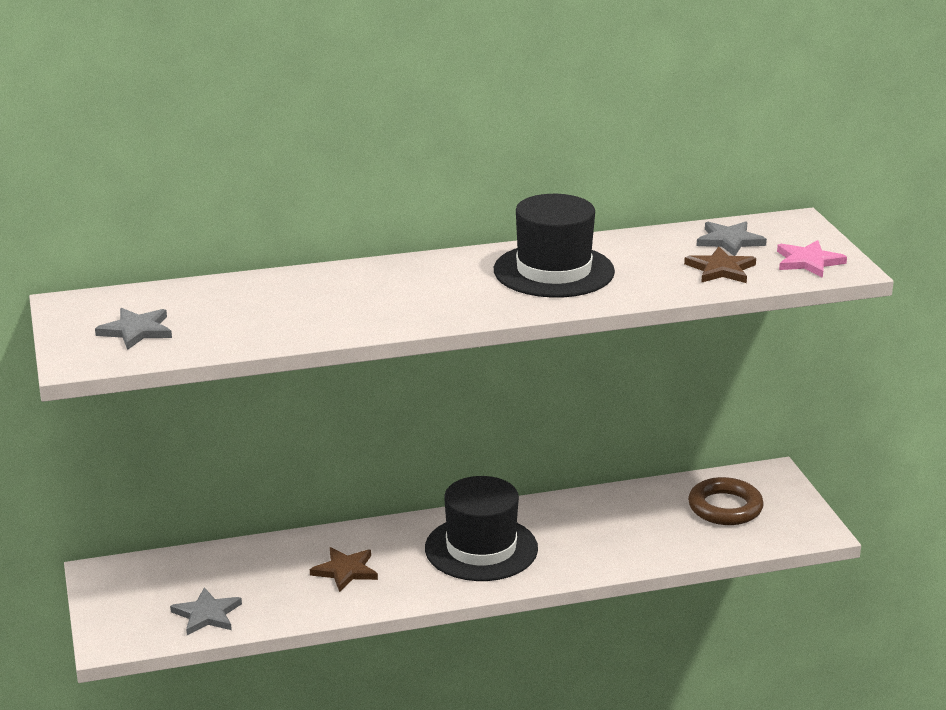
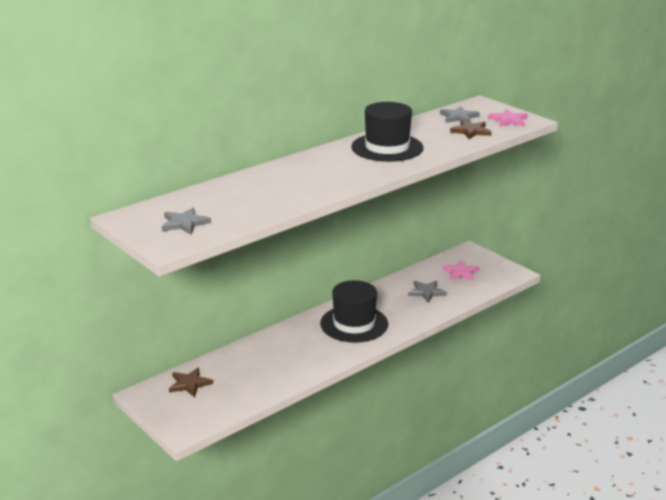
camera: 25 degrees left, 0 degrees up
grey star [170,587,242,635] -> grey star moved to [408,281,447,303]
brown star [310,547,378,592] -> brown star moved to [169,368,213,397]
brown ring [688,477,764,525] -> pink star [442,260,479,281]

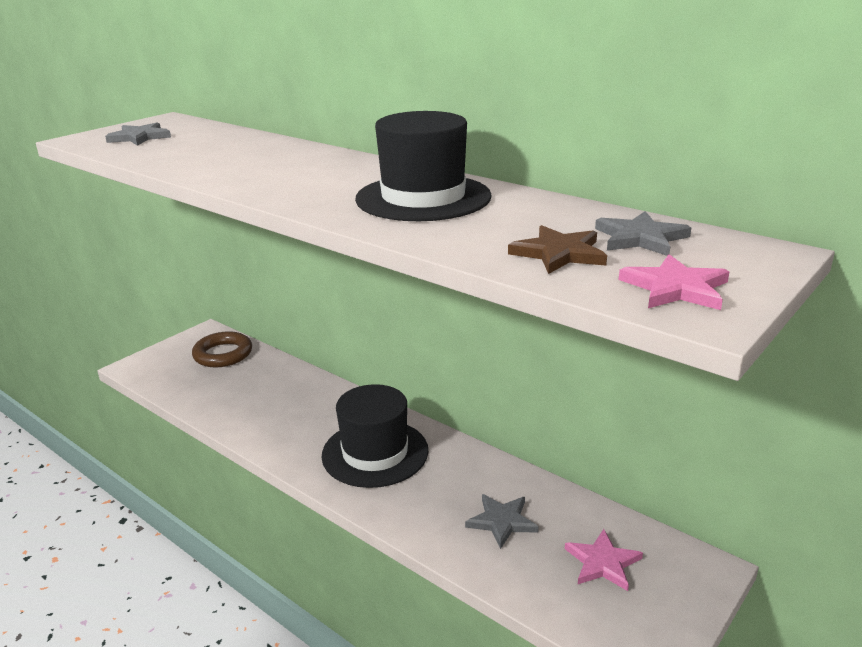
camera: 80 degrees right, 0 degrees up
brown star [169,368,213,397] -> brown ring [192,331,252,367]

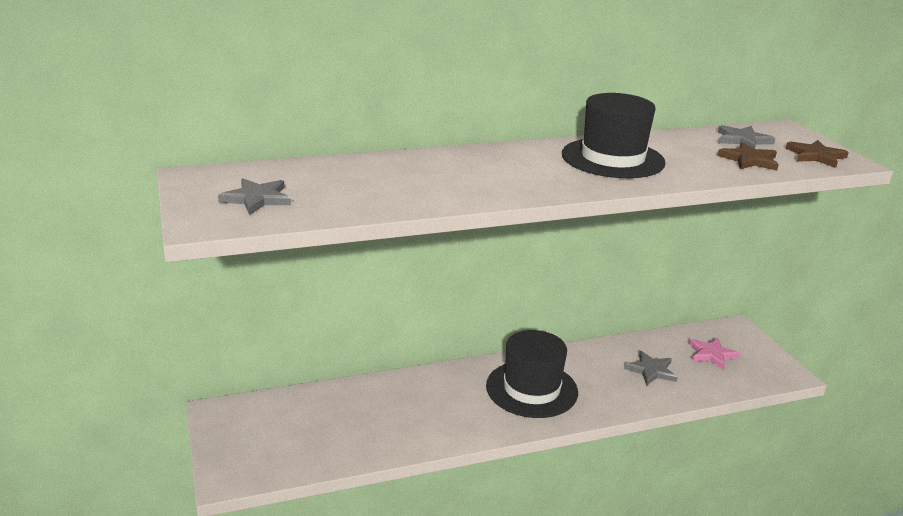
camera: 60 degrees left, 0 degrees up
brown ring [192,331,252,367] -> none
pink star [619,254,729,310] -> brown star [786,140,849,168]

